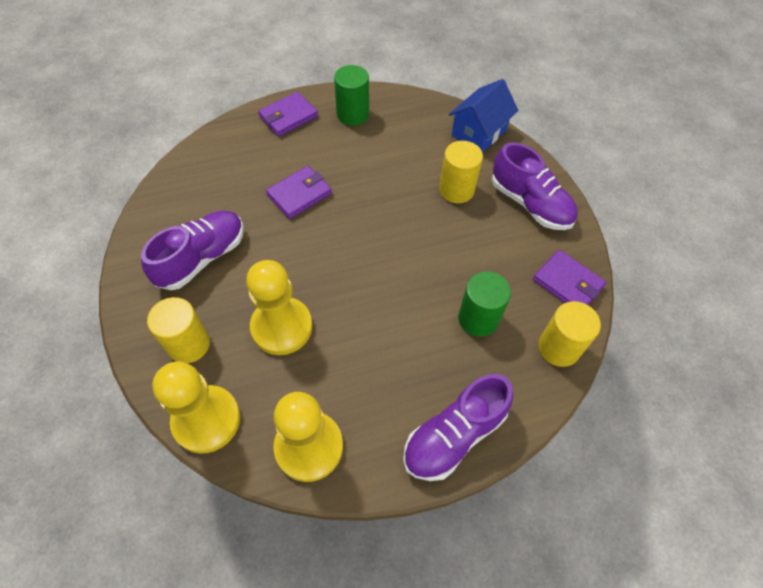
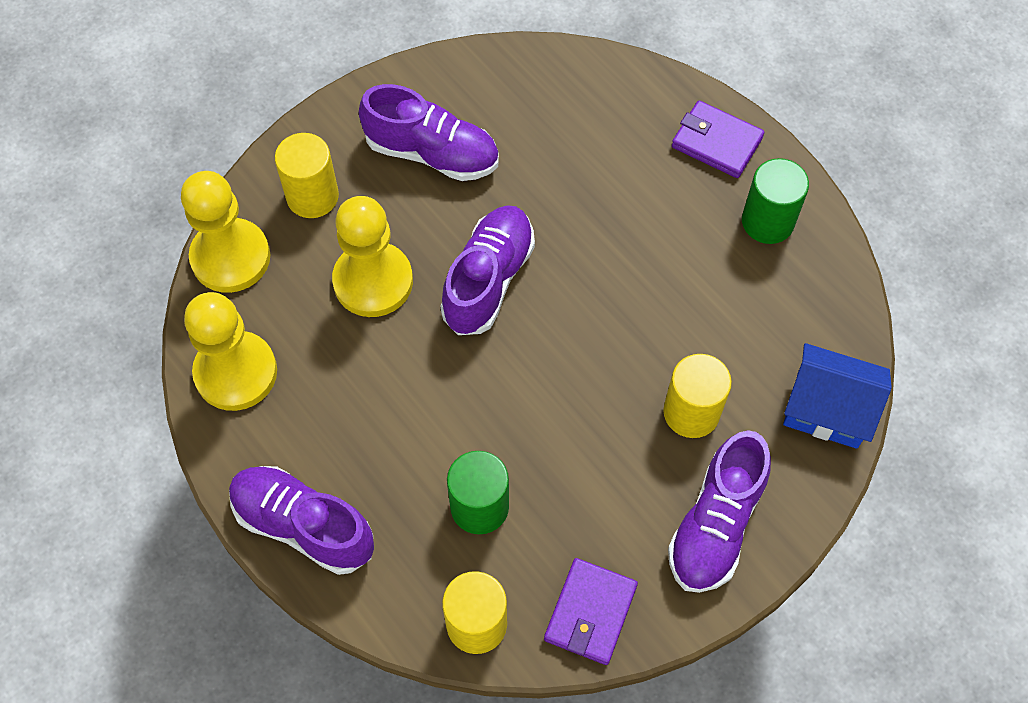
camera: 70 degrees right, 5 degrees up
purple wallet [266,166,332,219] -> none
none -> purple shoe [440,205,535,335]

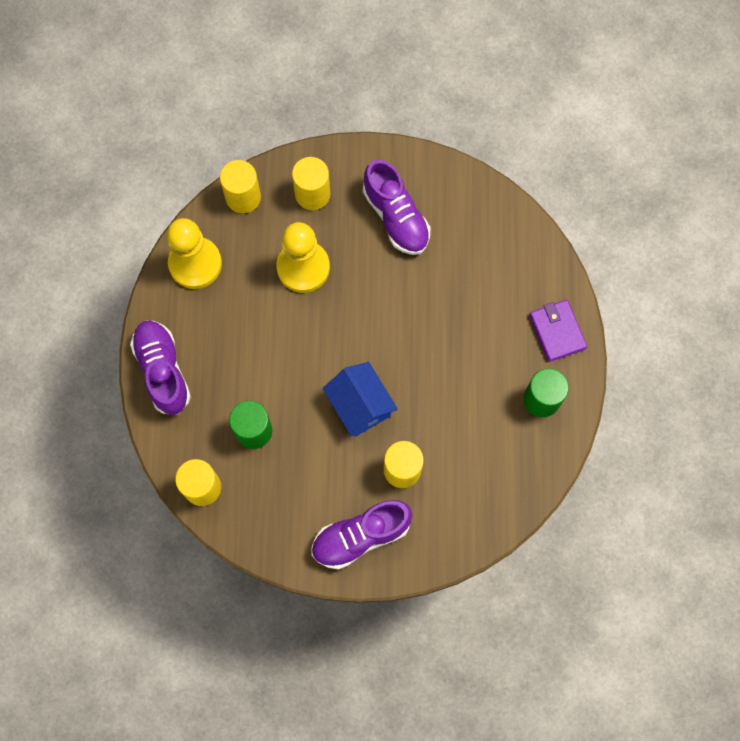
camera: 40 degrees right, 10 degrees up
yellow pawn [181,171,270,293] -> yellow cylinder [220,160,261,213]
purple shoe [440,205,535,335] -> none
purple wallet [544,558,638,665] -> none
blue house [783,343,892,449] -> blue house moved to [323,362,398,437]

